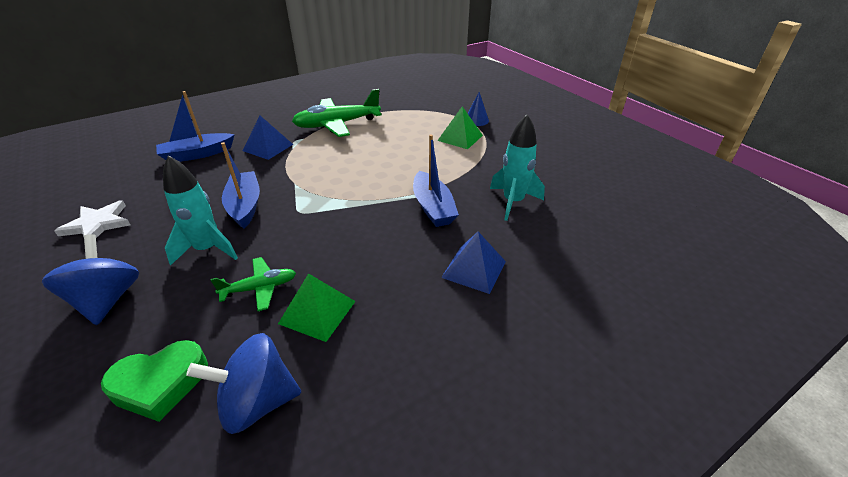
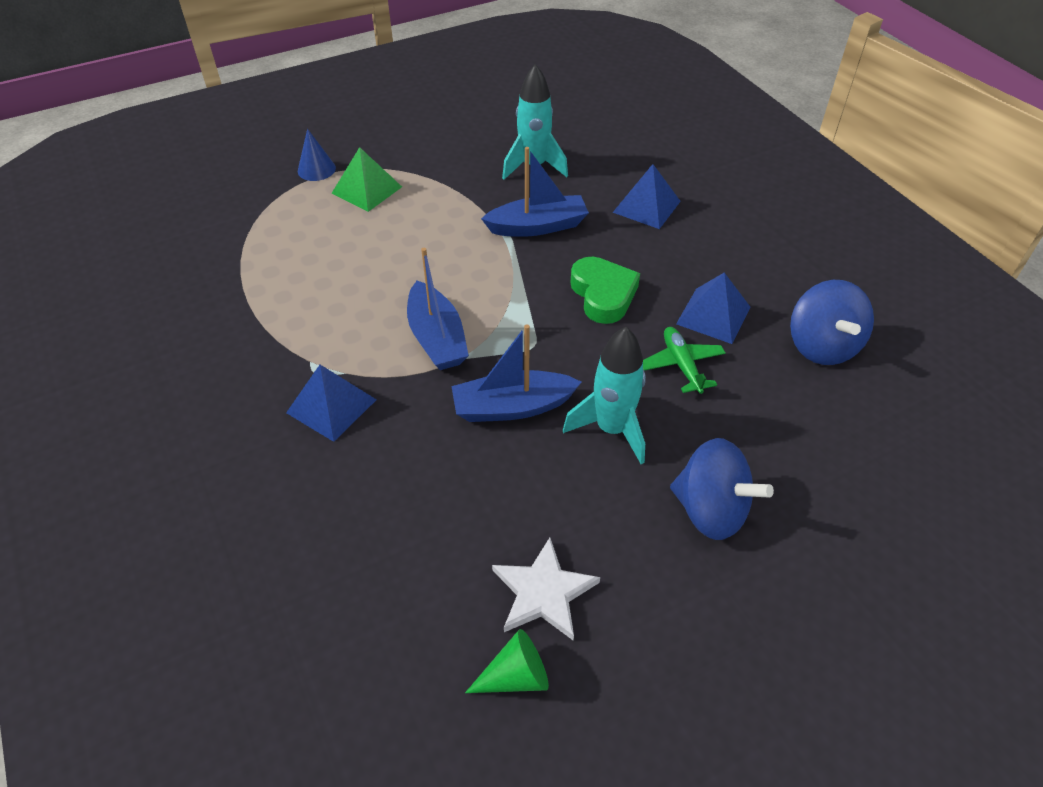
camera: 85 degrees left, 10 degrees up
blue spinning top [42,234,139,325] -> blue spinning top turned 135 degrees counterclockwise [670,438,774,540]
green heart [101,340,208,422] -> green heart moved to [570,257,640,324]
blue boat [156,91,235,162] -> blue boat moved to [407,248,469,370]
green pyramid [278,273,356,342] -> blue pyramid [676,273,750,344]
green plane [292,89,382,137] -> none
none -> green cone [465,629,549,693]

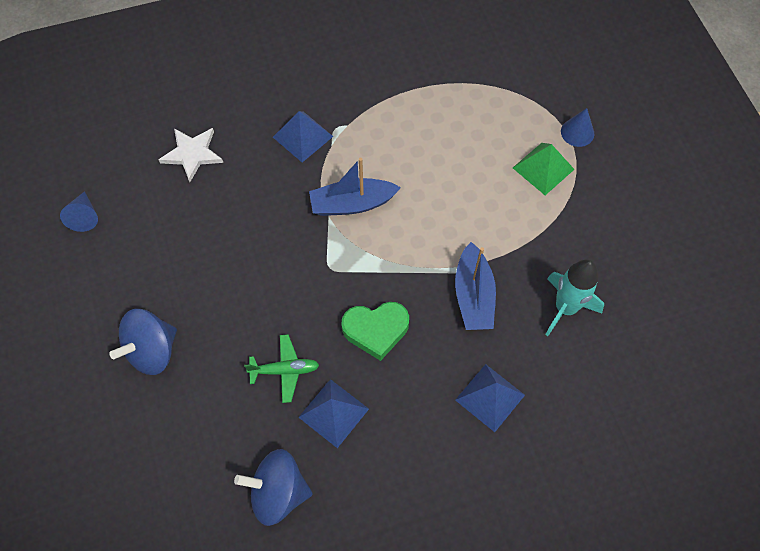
camera: 100 degrees right, 15 degrees up
blue boat [451,324,581,422] -> none
green cone [465,629,549,693] -> blue cone [60,191,98,232]
white star [492,538,600,641] -> white star moved to [159,128,223,182]
turquoise rocket [563,327,646,464] -> none

